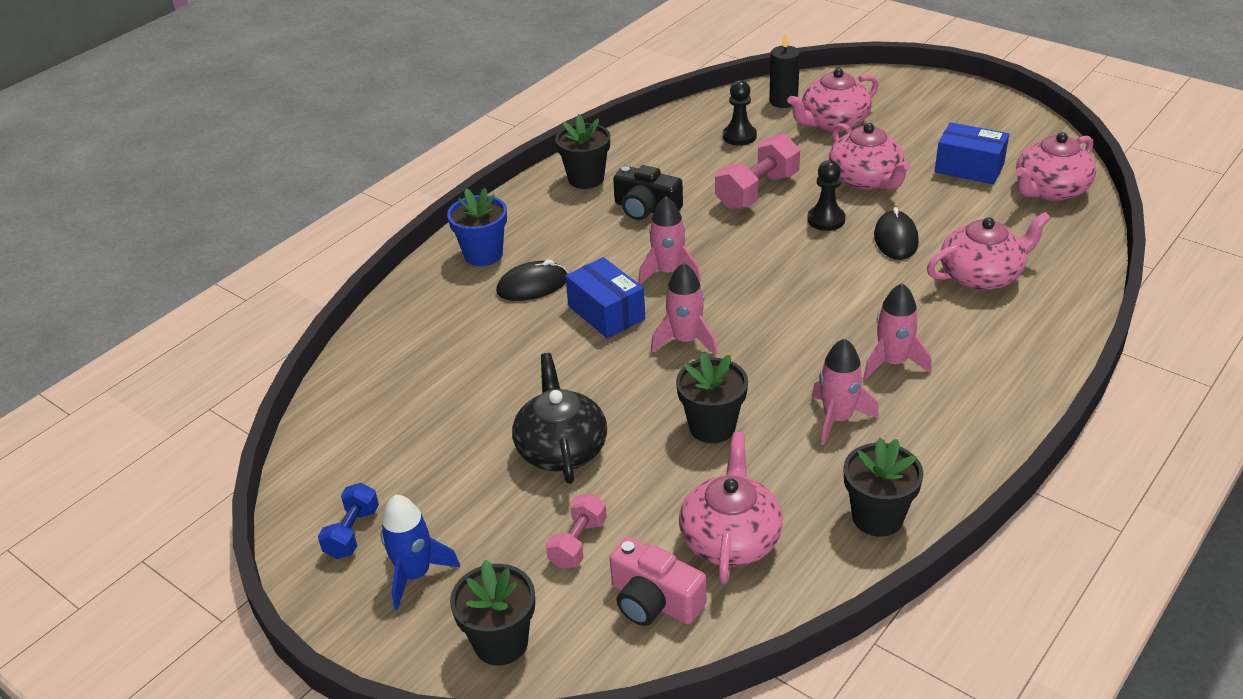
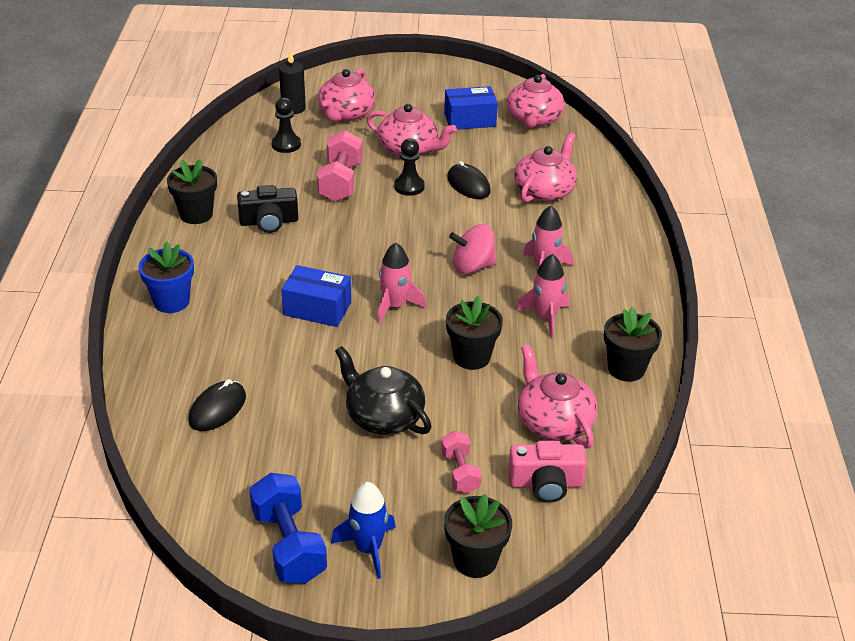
camera: 40 degrees left, 0 degrees up
blue dumbbell [318,483,379,559] -> blue dumbbell [249,473,327,584], size x1.67
black mouse [496,260,567,301] -> black mouse moved to [188,379,246,431]
pink rocket [638,196,701,285] -> none
none -> pink spinning top [449,224,497,274]

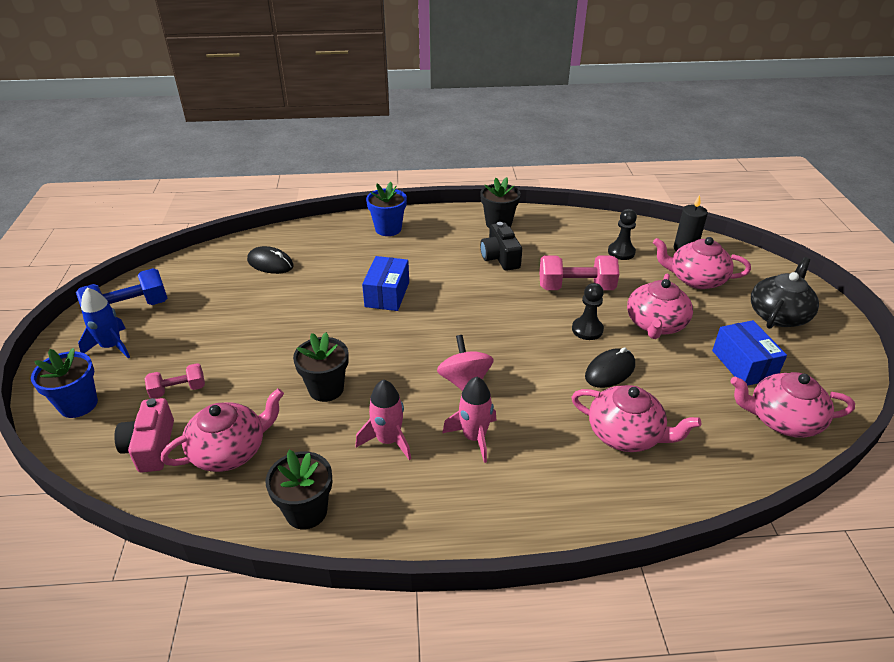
camera: 85 degrees right, 0 degrees up
black teapot [335,346,431,435] -> black teapot moved to [751,257,819,329]
pink rocket [377,242,426,324] -> none
black flower pot [444,494,512,578] -> blue flower pot [31,348,98,418]

